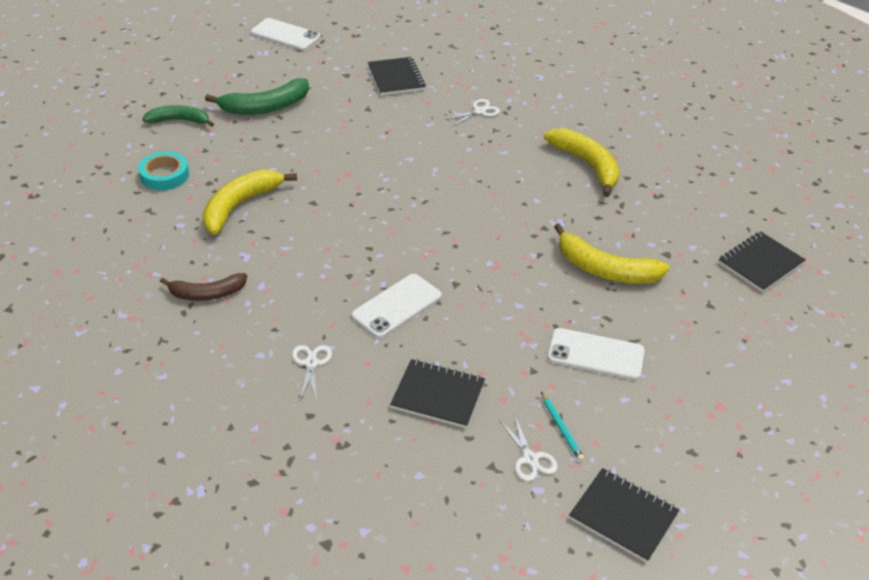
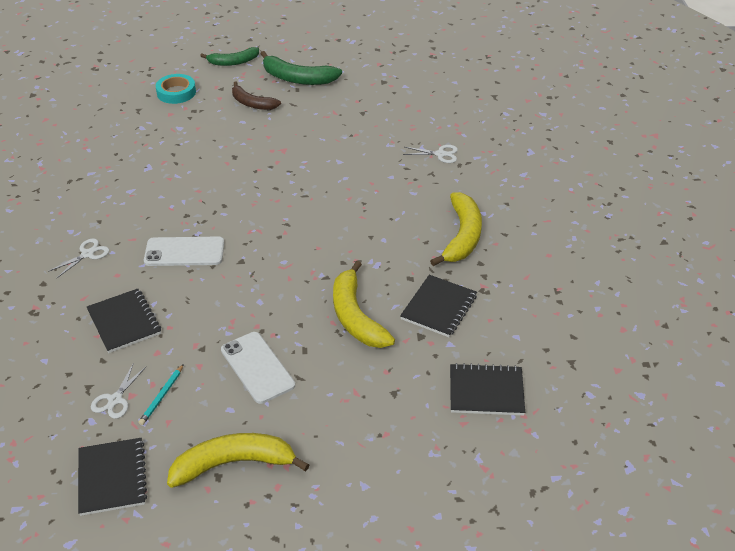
camera: 45 degrees right, 0 degrees up
green banana [142,105,214,127] -> green banana turned 120 degrees clockwise [200,47,259,66]
brown banana [160,273,247,301] -> brown banana moved to [232,81,281,110]
yellow banana [203,169,297,235] -> yellow banana moved to [167,433,310,488]
white phone [251,18,321,51] -> none
black notebook [368,57,426,95] -> black notebook moved to [400,275,477,337]

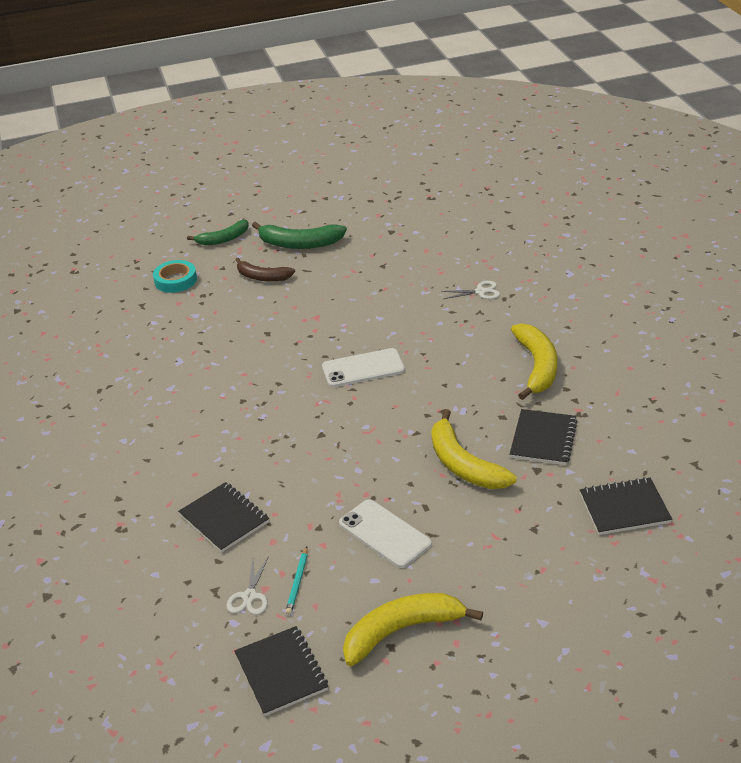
camera: 10 degrees left, 5 degrees down
white scissors [48,238,110,278] -> none
white phone [144,236,224,266] -> white phone moved to [322,348,405,387]

